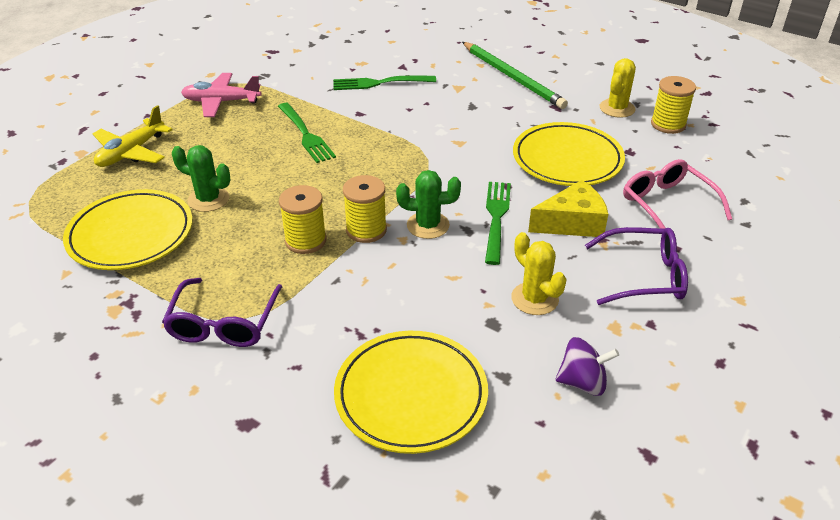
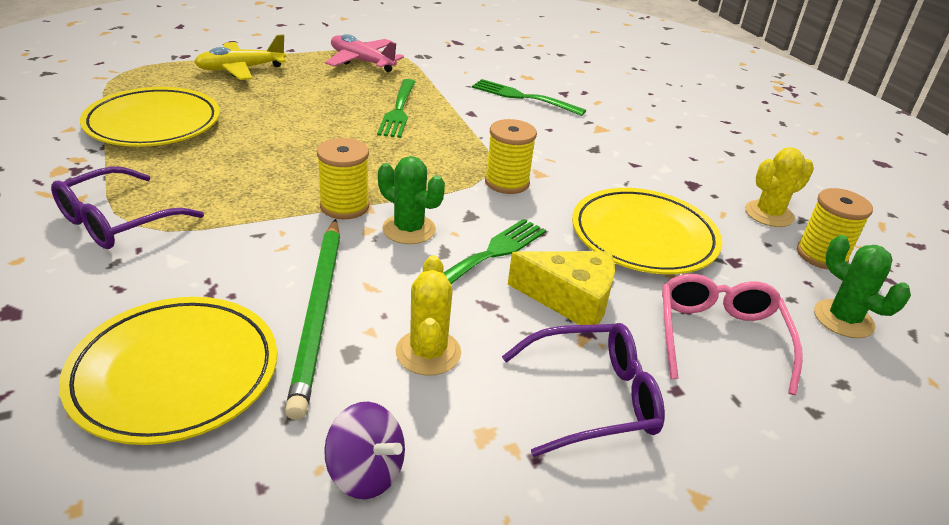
camera: 30 degrees right, 5 degrees down
green cactus [172,145,230,212] -> green cactus moved to [814,235,911,338]
yellow spool [279,185,326,254] -> yellow spool moved to [485,119,537,194]
green pencil [462,42,568,109] -> green pencil moved to [285,219,340,420]
purple glasses [585,227,688,305] -> purple glasses turned 45 degrees counterclockwise [502,323,665,457]

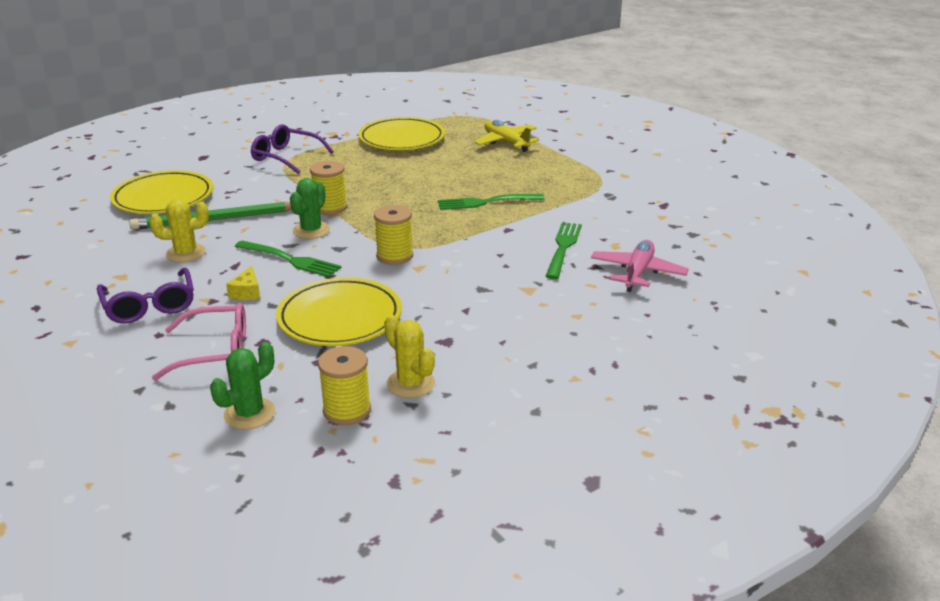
camera: 80 degrees right, 5 degrees down
purple spinning top [324,402,405,499] -> none
pink plane [325,34,404,72] -> pink plane moved to [591,240,689,292]
yellow cheese [508,251,615,325] -> yellow cheese [226,266,260,300], size x0.56

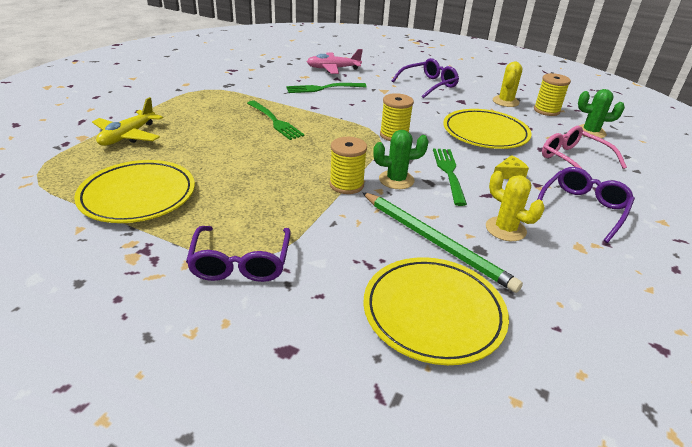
camera: 120 degrees left, 5 degrees up
none -> purple glasses [392,58,459,98]

